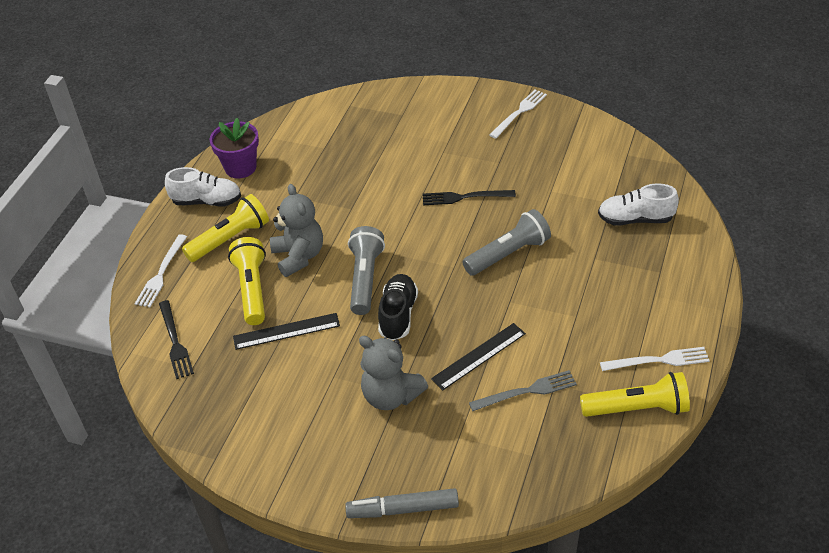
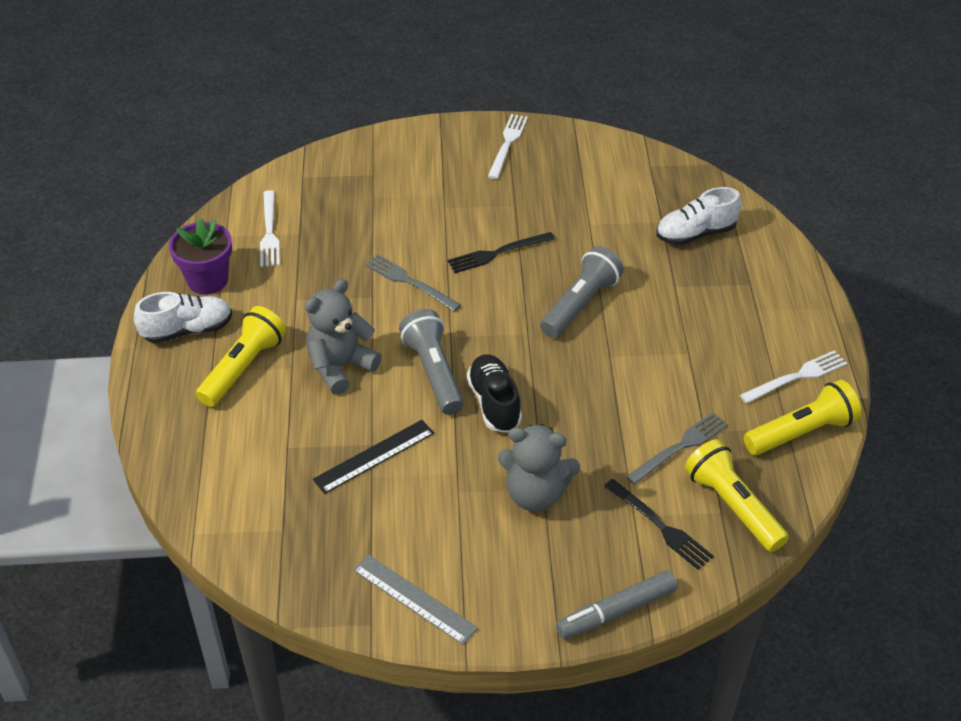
camera: 25 degrees left, 0 degrees up
white fork [135,234,187,307] -> white fork moved to [260,190,280,267]
black fork [159,300,194,379] -> black fork moved to [604,479,714,570]
yellow flashlight [228,237,266,325] -> yellow flashlight moved to [685,439,789,552]
grey teddy bear [270,184,323,277] -> grey teddy bear turned 90 degrees counterclockwise [305,279,382,395]
black ruler [431,323,526,390] -> none
none -> grey ruler [353,554,478,645]
none -> grey fork [365,254,461,312]

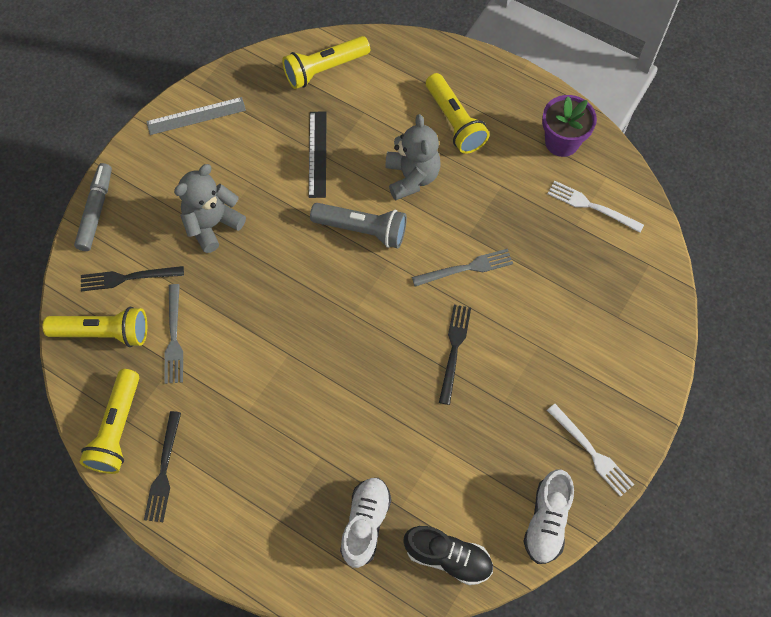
camera: 125 degrees right, 20 degrees up
white shoe [134,292,232,343] -> white shoe moved to [523,469,574,564]
black shoe [467,354,522,432] -> black shoe moved to [403,526,493,585]
grey flashlight [540,246,624,338] -> none
white fork [740,350,847,404] -> black fork [144,411,181,522]
none -> yellow flashlight [282,36,370,89]

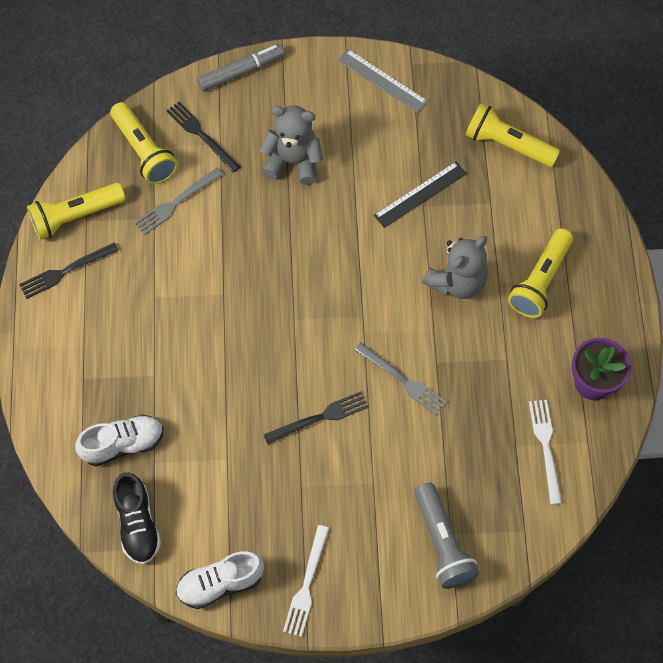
camera: 55 degrees right, 0 degrees up
grey flashlight [310,203,407,248] -> grey flashlight moved to [414,483,479,589]

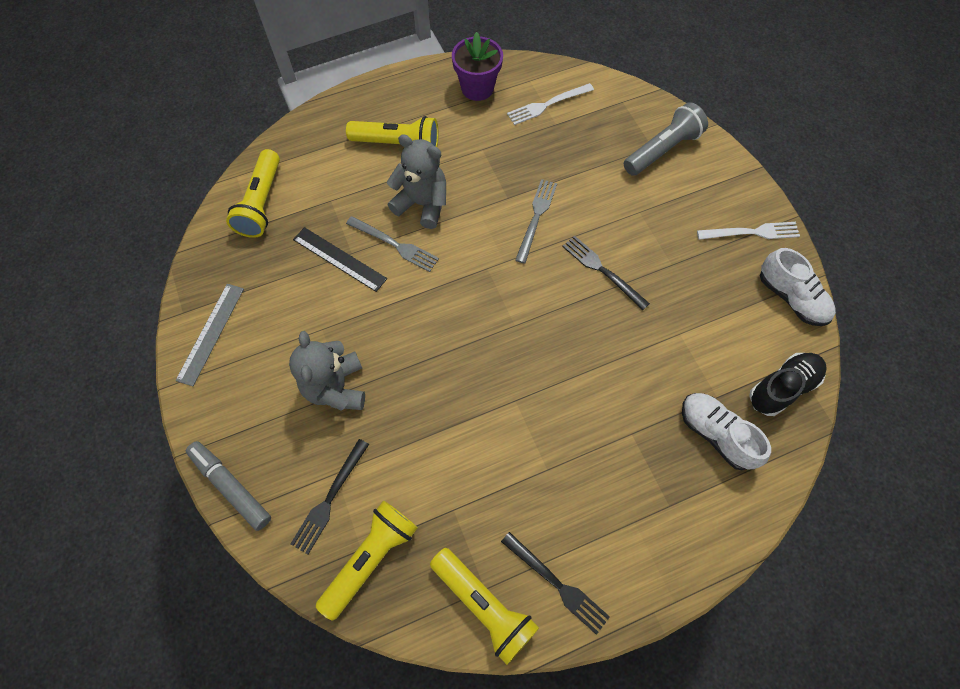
camera: 110 degrees left, 0 degrees up
grey fork [134,168,223,235] -> grey fork moved to [346,216,439,272]

